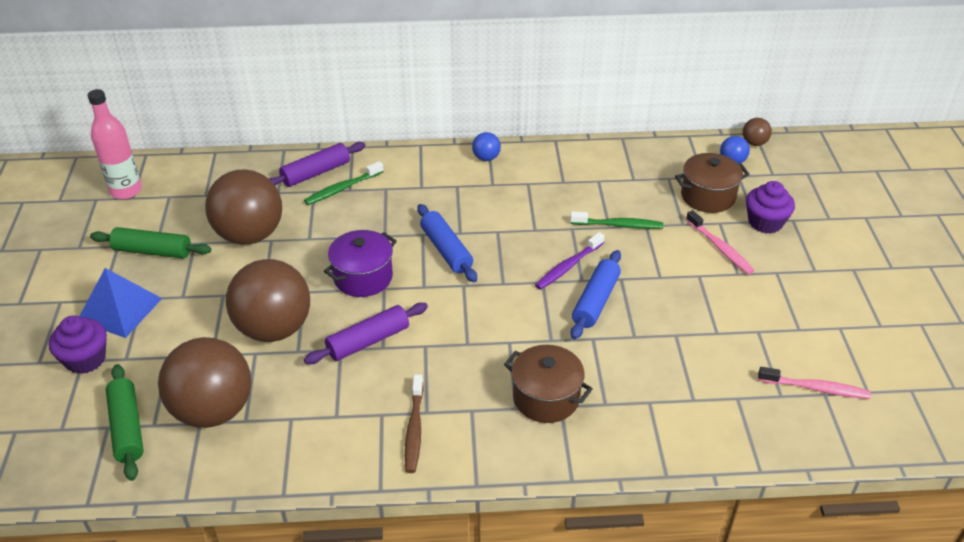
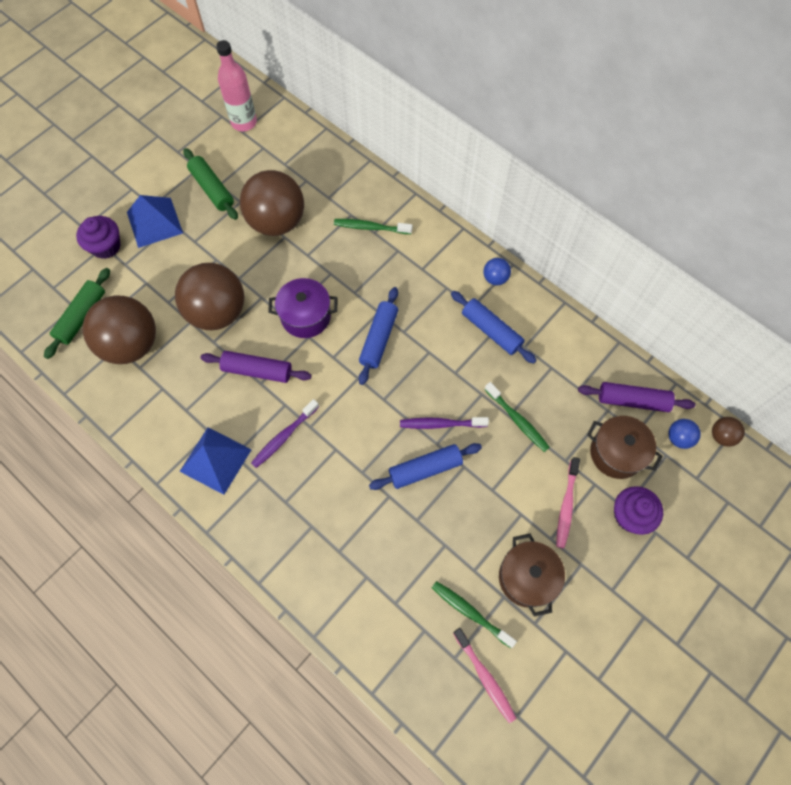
camera: 45 degrees right, 25 degrees up
purple rolling pin [269,142,365,187] -> purple rolling pin moved to [578,382,695,412]
brown toothbrush [405,374,424,473] -> blue pyramid [179,427,252,495]
brown pot [504,345,593,423] -> brown pot moved to [499,534,565,617]
none -> purple toothbrush [251,399,319,468]
none -> green toothbrush [432,581,517,648]
none -> blue rolling pin [451,291,537,364]

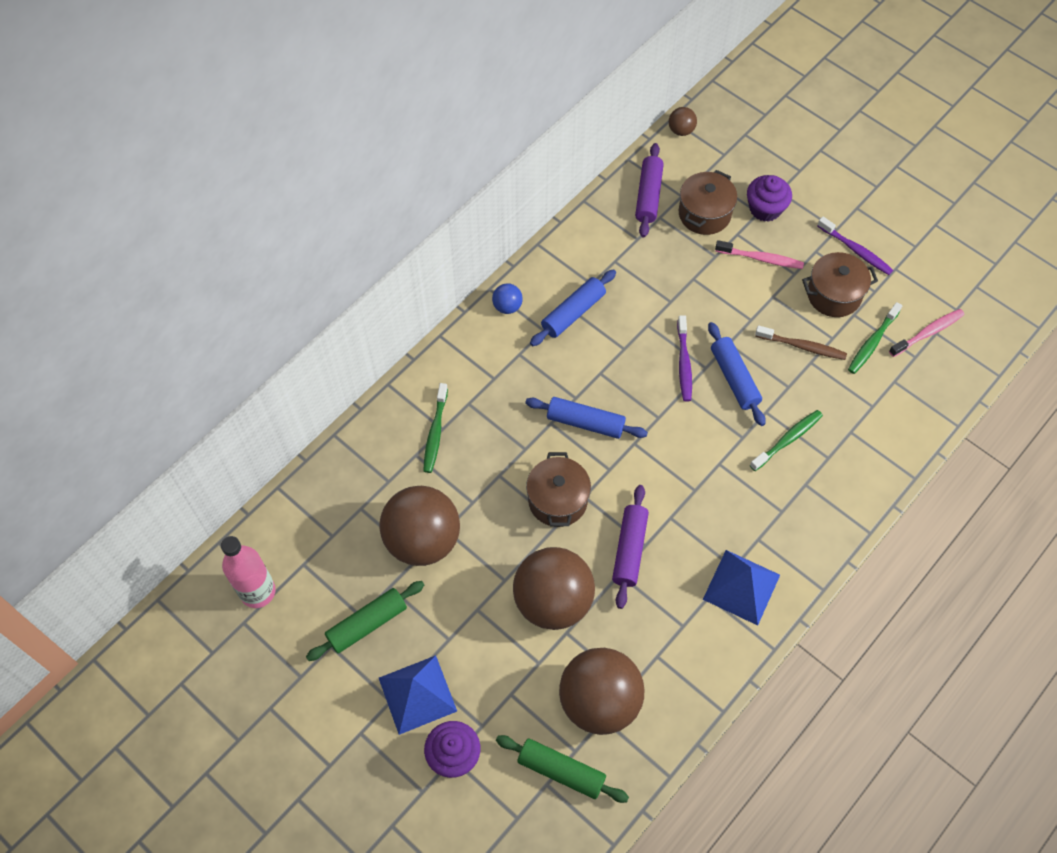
camera: 90 degrees left, 5 degrees down
purple toothbrush [251,399,319,468] -> purple toothbrush moved to [817,217,893,275]
purple pot [268,278,337,338] -> brown pot [526,452,591,527]
green toothbrush [484,382,550,452] -> green toothbrush moved to [750,410,823,471]
blue ball [668,419,701,449] -> none
none -> brown toothbrush [755,325,847,360]

